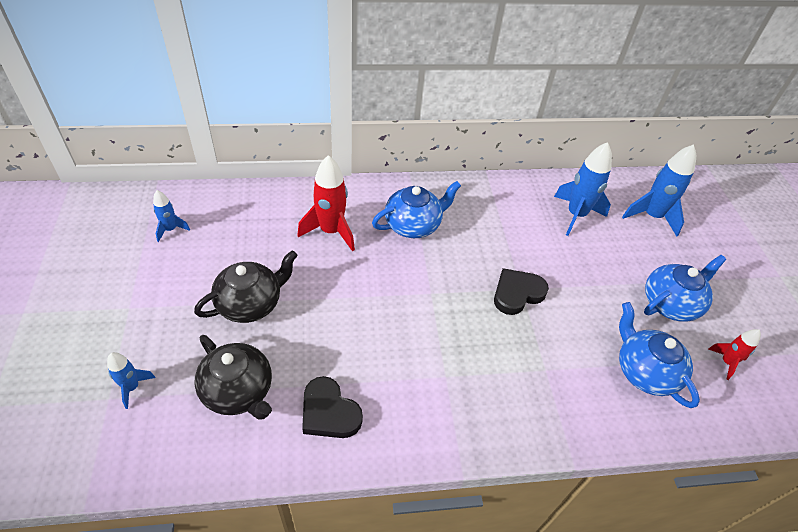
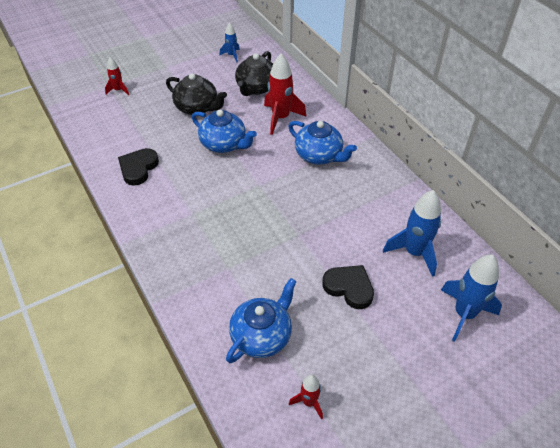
camera: 70 degrees right, 0 degrees up
blue rocket [107,352,155,409] -> red rocket [105,57,129,95]
black teapot [194,335,272,419] -> black teapot moved to [235,51,273,96]
black heart [494,268,549,315] -> black heart moved to [322,265,374,309]
blue teapot [644,255,726,322] -> blue teapot moved to [192,110,257,153]

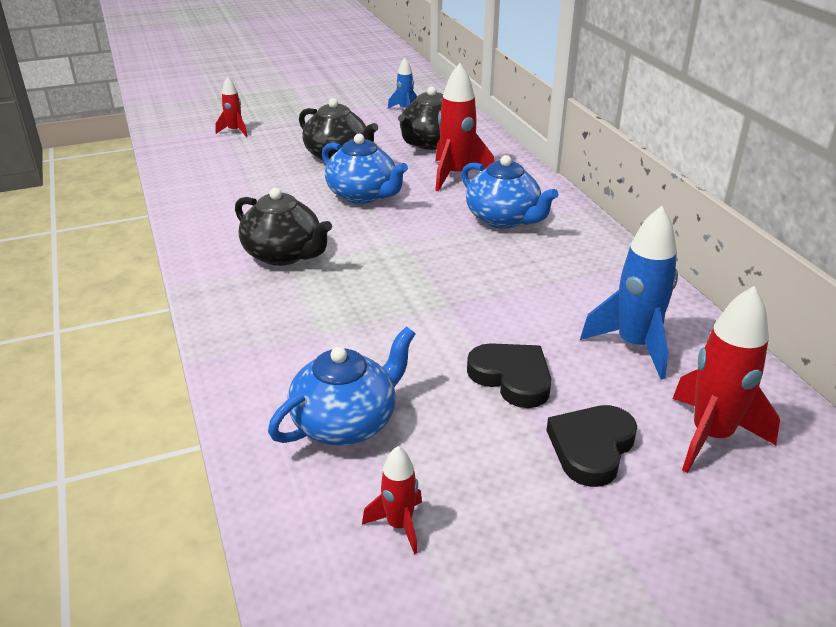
camera: 10 degrees right, 15 degrees down
black heart [118,148,159,186] -> black heart moved to [546,405,637,487]
blue rocket [441,255,502,342] -> red rocket [673,286,780,473]
none -> black teapot [235,188,332,266]

